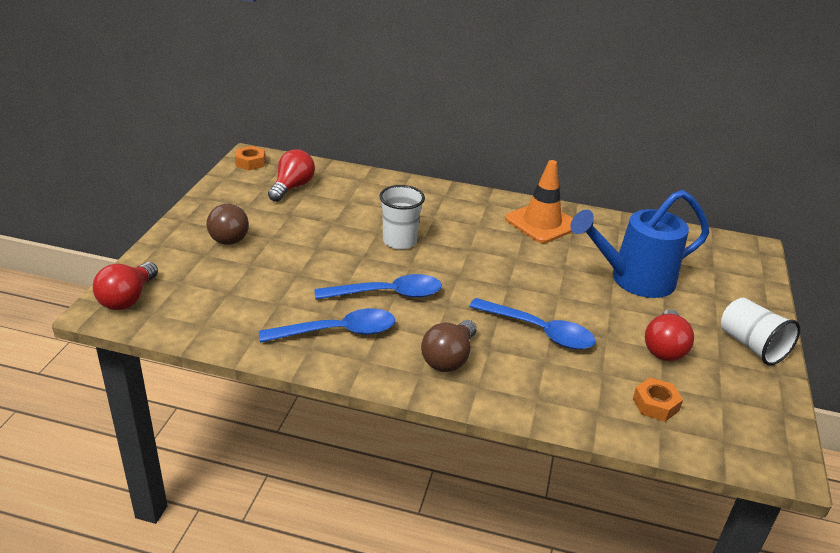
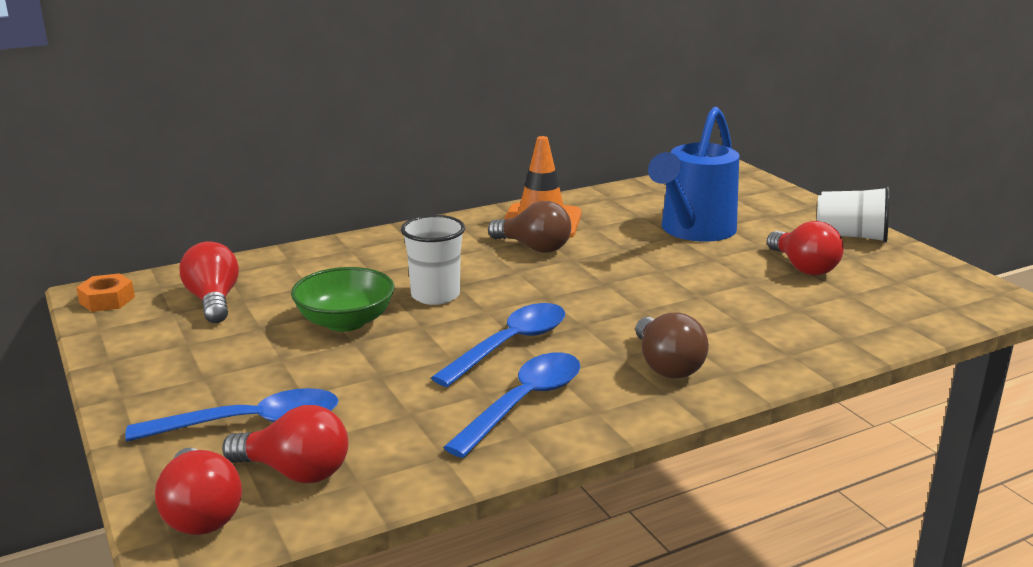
camera: 40 degrees left, 10 degrees down
brown light bulb [207,204,249,245] -> brown light bulb moved to [488,201,571,253]
blue spoon [469,298,596,350] -> blue spoon moved to [125,388,339,442]
orange nut [633,378,683,421] -> none
none -> red light bulb [222,405,348,483]
none -> green bowl [291,267,395,332]

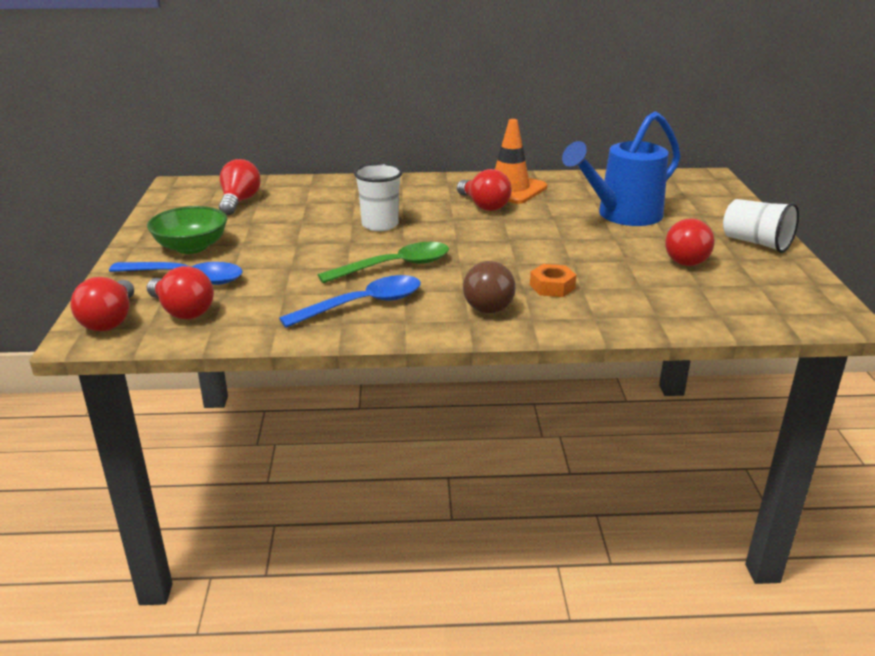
camera: 25 degrees right, 5 degrees up
orange nut [76,273,135,312] -> orange nut moved to [530,264,577,297]
green bowl [291,267,395,332] -> green bowl moved to [147,206,227,254]
blue spoon [431,303,565,387] -> green spoon [318,242,449,283]
brown light bulb [488,201,571,253] -> red light bulb [457,169,512,211]

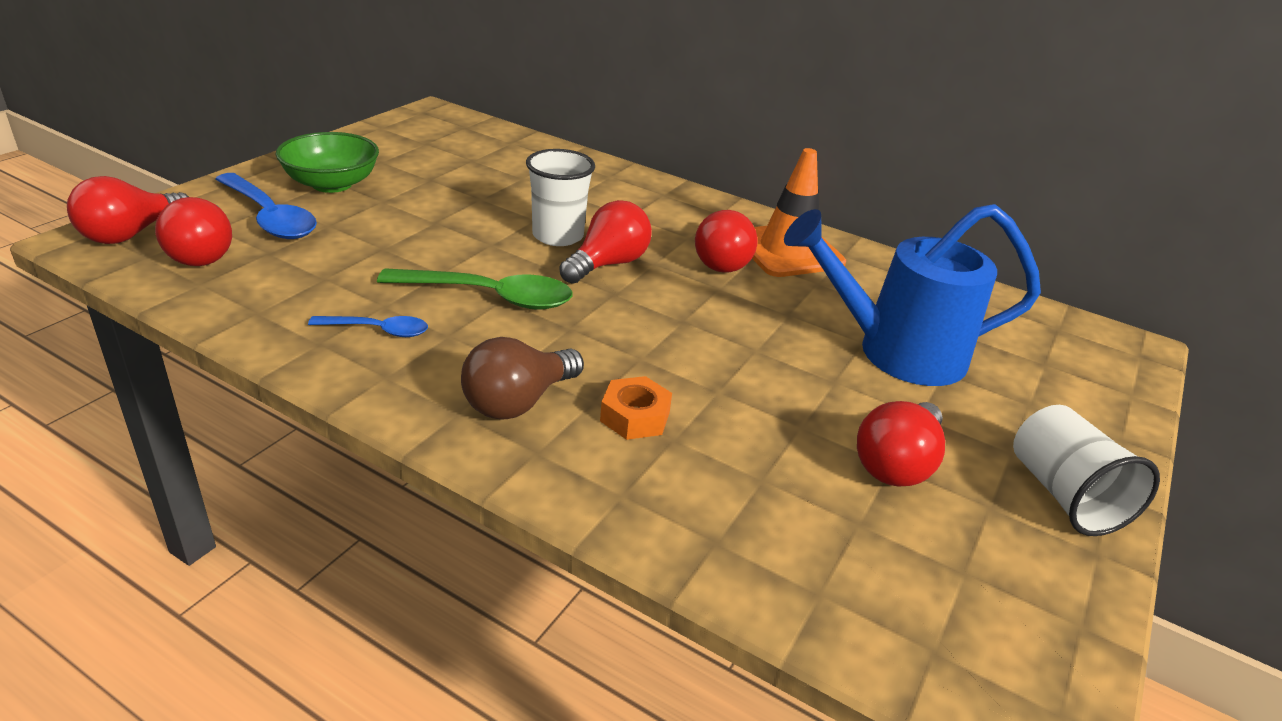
camera: 30 degrees right, 5 degrees up
red light bulb [219,159,261,215] -> red light bulb moved to [559,200,652,284]
blue spoon [279,275,421,328] -> blue spoon [308,316,428,337], size x0.56

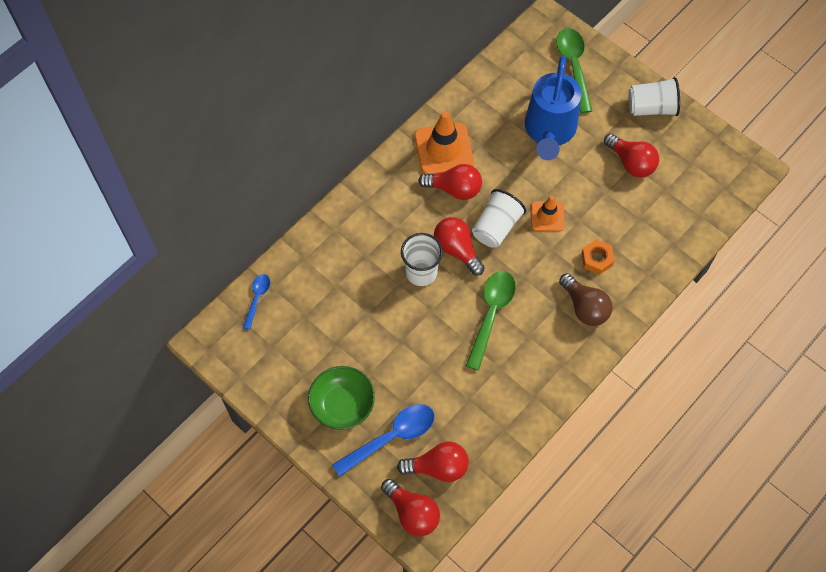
camera: 75 degrees left, 30 degrees up
blue spoon [308,316,428,337] -> blue spoon moved to [243,274,270,330]
none -> white cup [472,189,526,248]
none -> orange traffic cone [531,196,565,231]
none -> green spoon [556,28,592,113]

